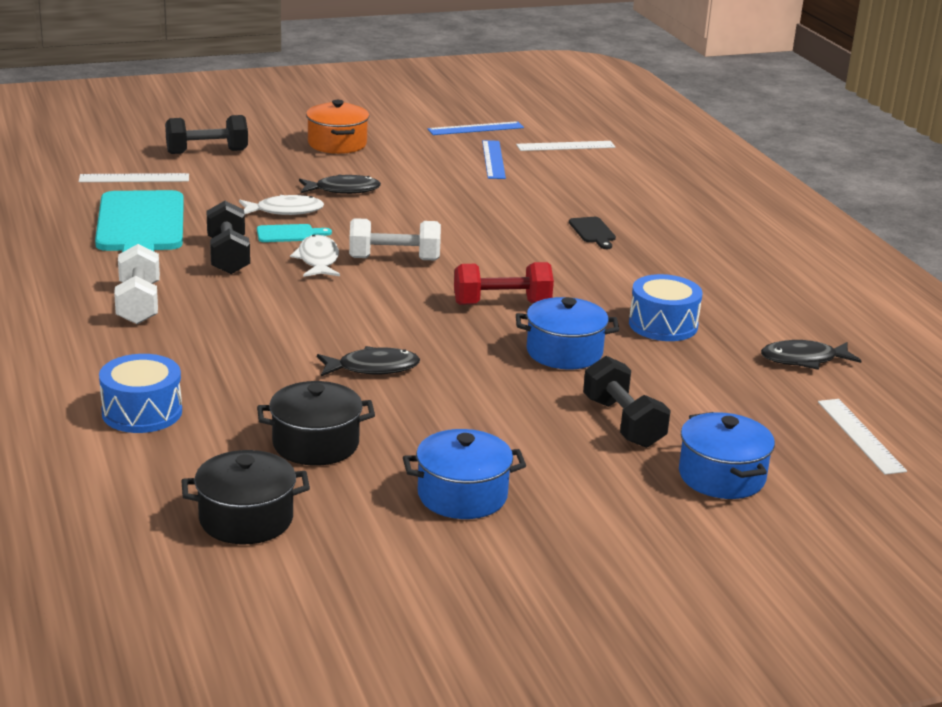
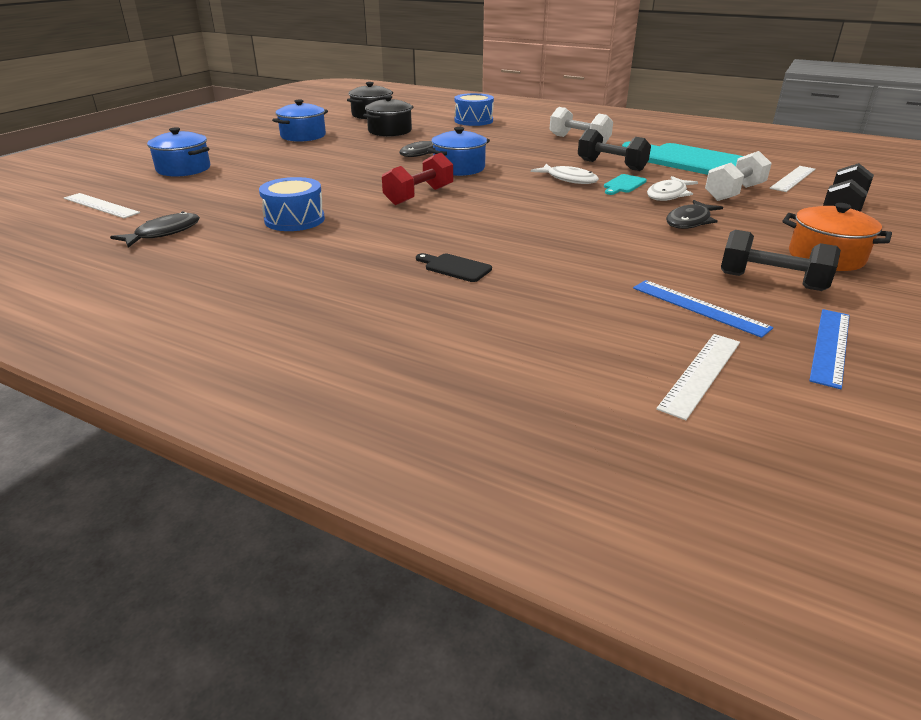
camera: 140 degrees right, 5 degrees up
white dumbbell [349,218,441,260] -> white dumbbell moved to [705,151,772,201]
blue pot [516,297,619,369] -> blue pot moved to [427,127,490,176]
black dumbbell [583,356,671,448] -> black dumbbell moved to [721,230,841,291]

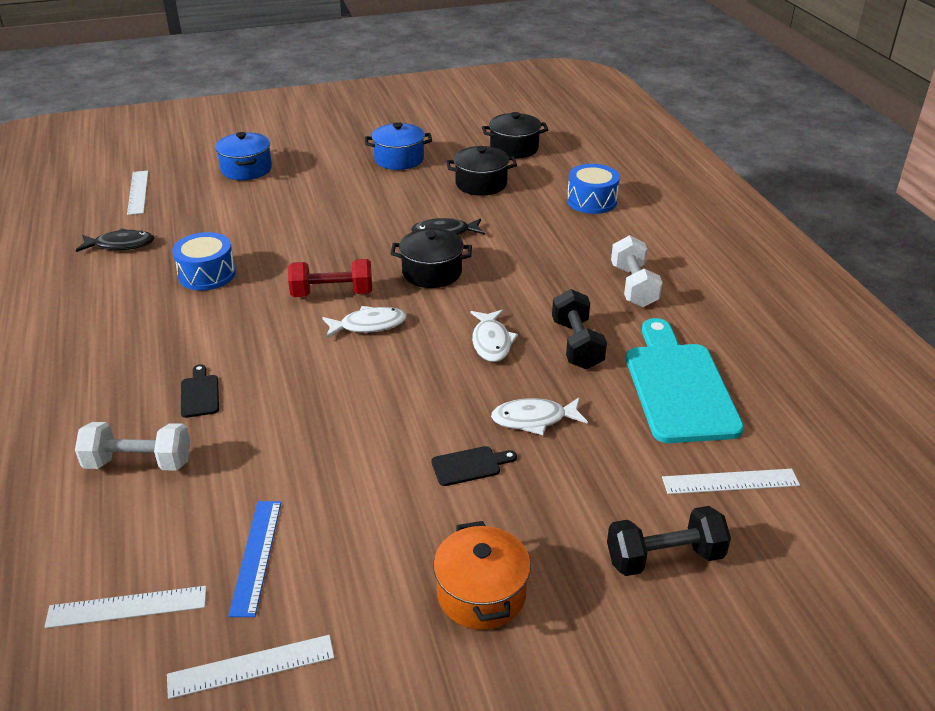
camera: 45 degrees right, 5 degrees up
blue pot [427,127,490,176] -> black pot [390,228,472,288]
turquoise cutting board [604,174,647,195] -> none
black fish [666,200,723,229] -> black cutting board [431,446,517,486]
white dumbbell [705,151,772,201] -> white dumbbell moved to [75,422,191,471]
black dumbbell [721,230,841,291] -> none
blue ruler [809,309,850,389] -> white ruler [167,635,335,699]
none -> white fish [322,306,407,338]

